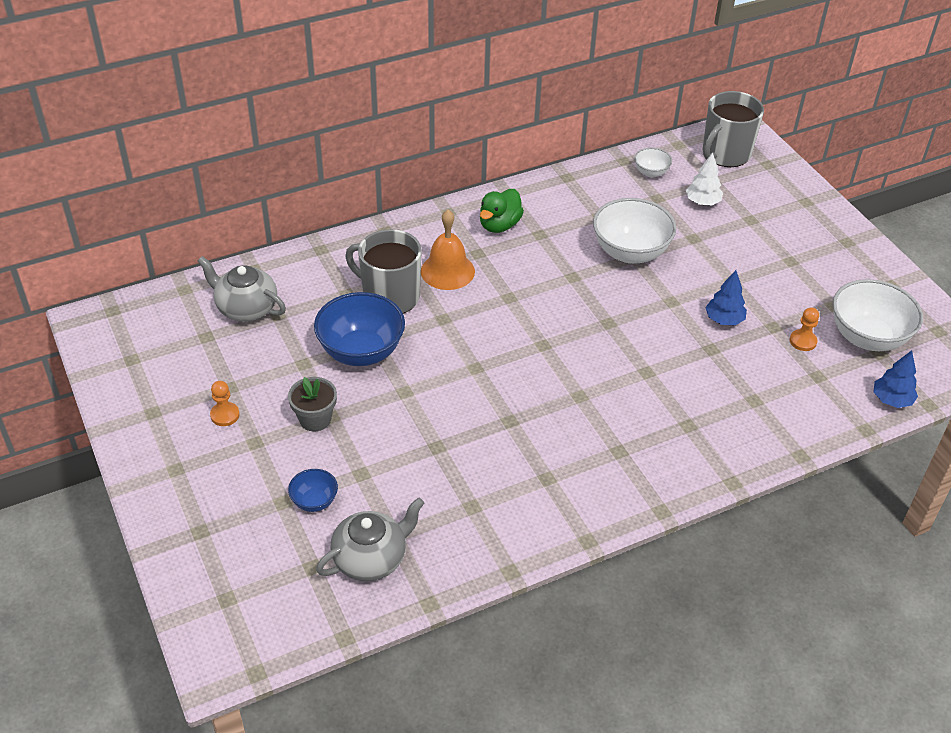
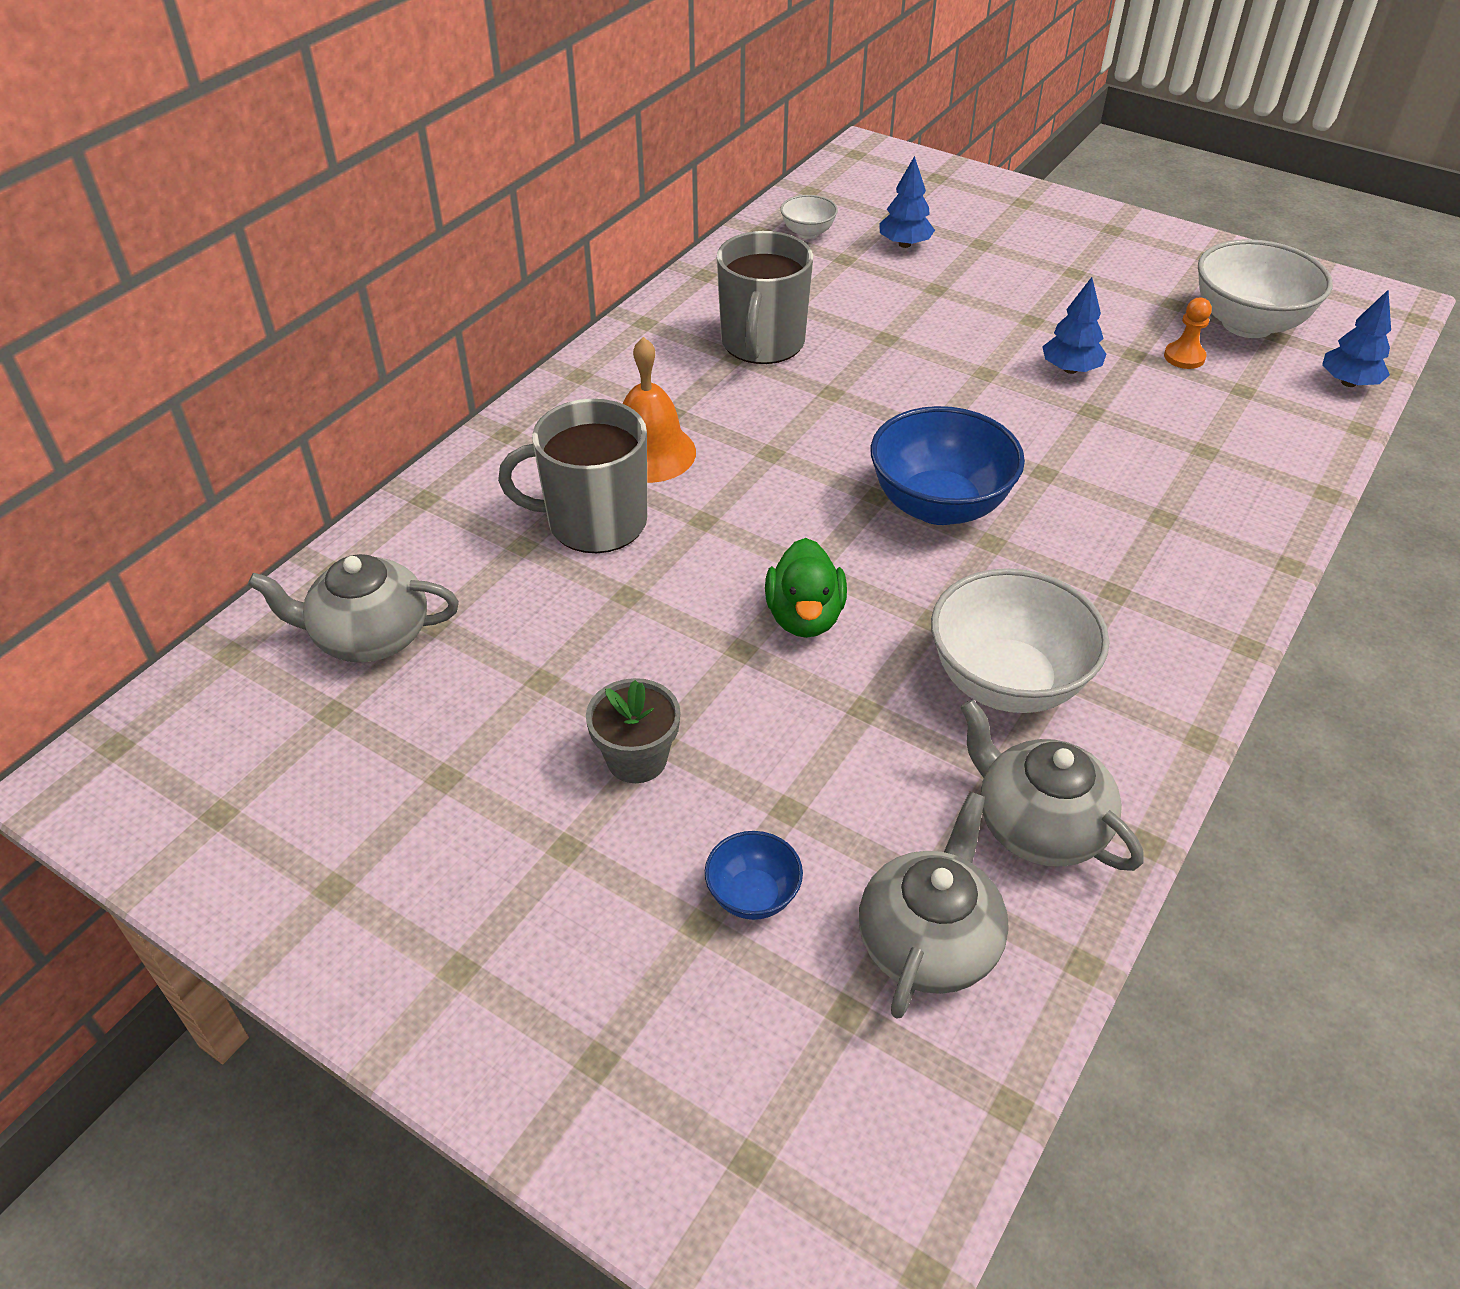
camera: 30 degrees left, 0 degrees up
orange pawn [210,381,240,426] -> none
blue bowl [314,292,405,366] -> blue bowl moved to [871,406,1025,525]
green duck [480,189,524,233] -> green duck moved to [765,538,847,638]
white bowl [593,198,676,264] -> white bowl moved to [931,568,1109,713]
white tree [686,152,723,206] -> blue tree [880,156,935,248]
grey mug [703,91,764,167] -> grey mug moved to [717,231,813,364]
none -> grey teapot [960,699,1144,871]

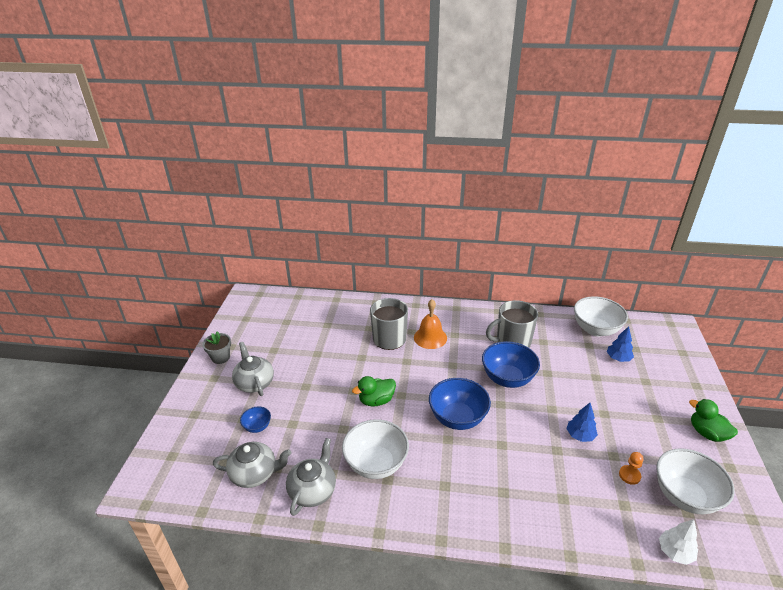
camera: 65 degrees right, 10 degrees down
grey teapot [248,554,459,663] -> grey teapot moved to [232,342,274,396]
grey flower pot [586,678,680,783] -> grey flower pot moved to [202,331,231,364]
white bowl [780,195,838,239] -> white bowl [574,296,628,336], size x2.03
blue tree [1322,290,1391,387] -> white tree [659,519,698,565]
none -> blue bowl [482,341,540,388]
none -> green duck [689,399,738,442]

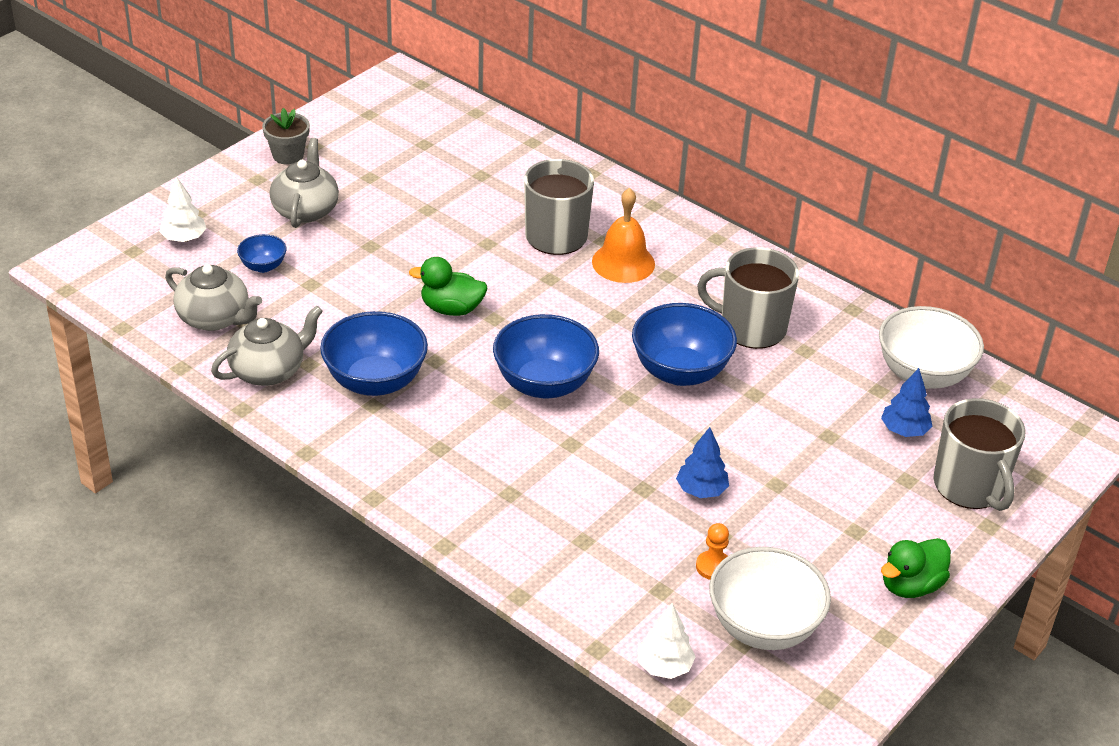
camera: 30 degrees right, 5 degrees up
white bowl [342,419,409,479] -> blue bowl [320,311,428,396]
green duck [689,399,738,442] -> green duck turned 120 degrees counterclockwise [881,538,951,598]
none -> white tree [159,176,207,242]
none -> grey mug [933,398,1026,511]

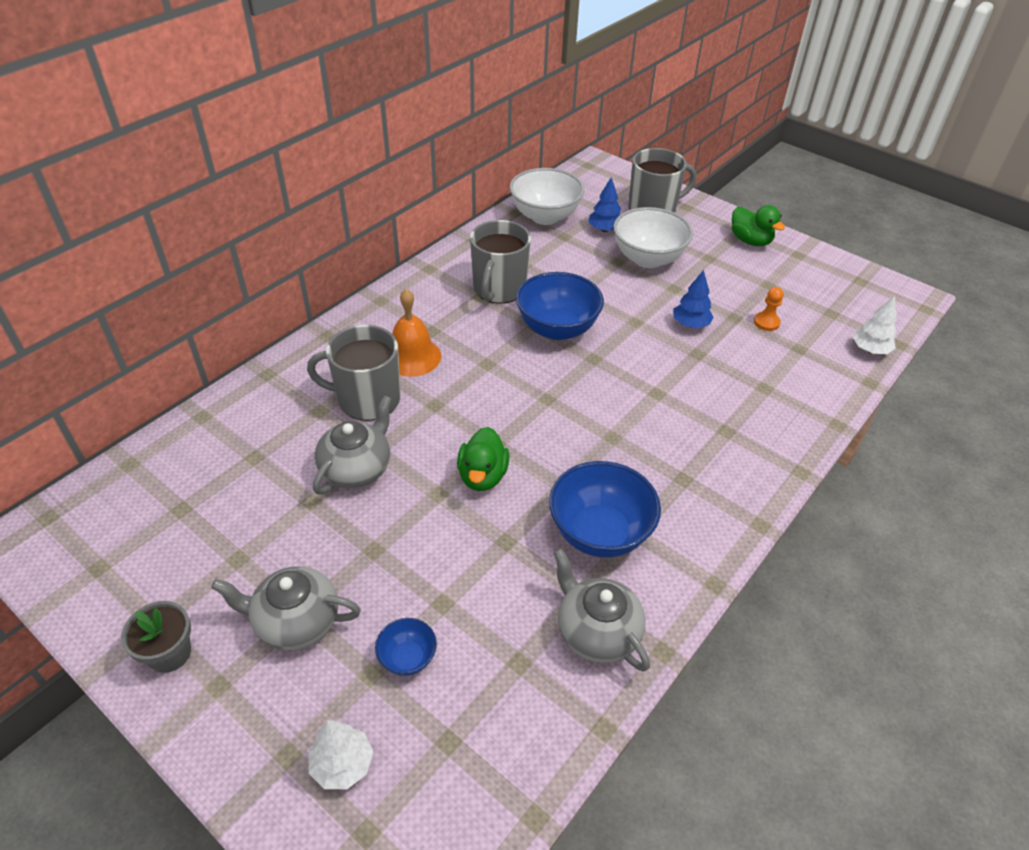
camera: 90 degrees left, 5 degrees up
grey teapot [165,264,262,331] -> grey teapot moved to [313,395,392,494]
blue bowl [493,314,599,398] -> none
white bowl [709,547,831,650] -> white bowl moved to [614,207,693,268]

